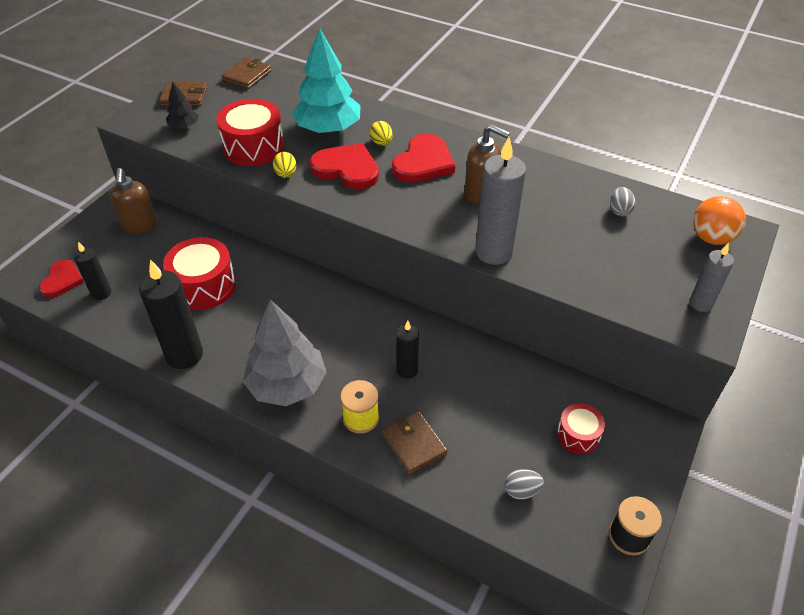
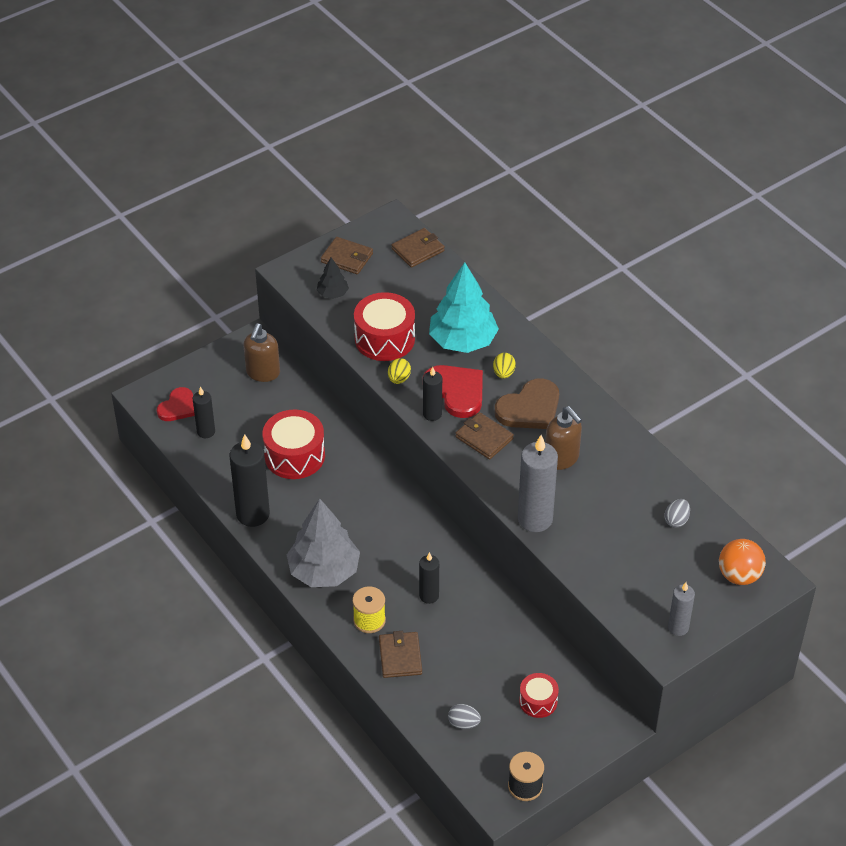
camera: 25 degrees right, 0 degrees up
red heart [392,134,455,183] -> brown heart [494,378,559,429]
none -> black candle [423,367,442,421]
none -> brown wallet [455,412,514,459]

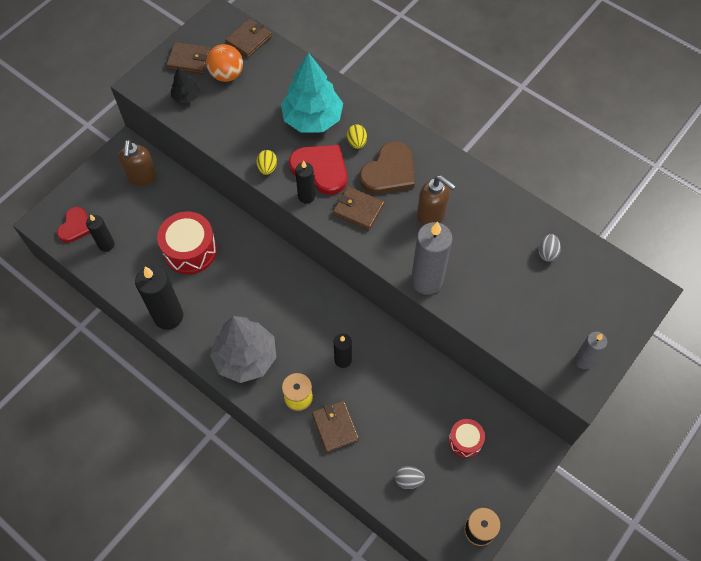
camera: 15 degrees left, 15 degrees up
red drum [354,292,415,361] -> none
orange ball [719,539,766,585] -> orange ball moved to [206,44,243,82]

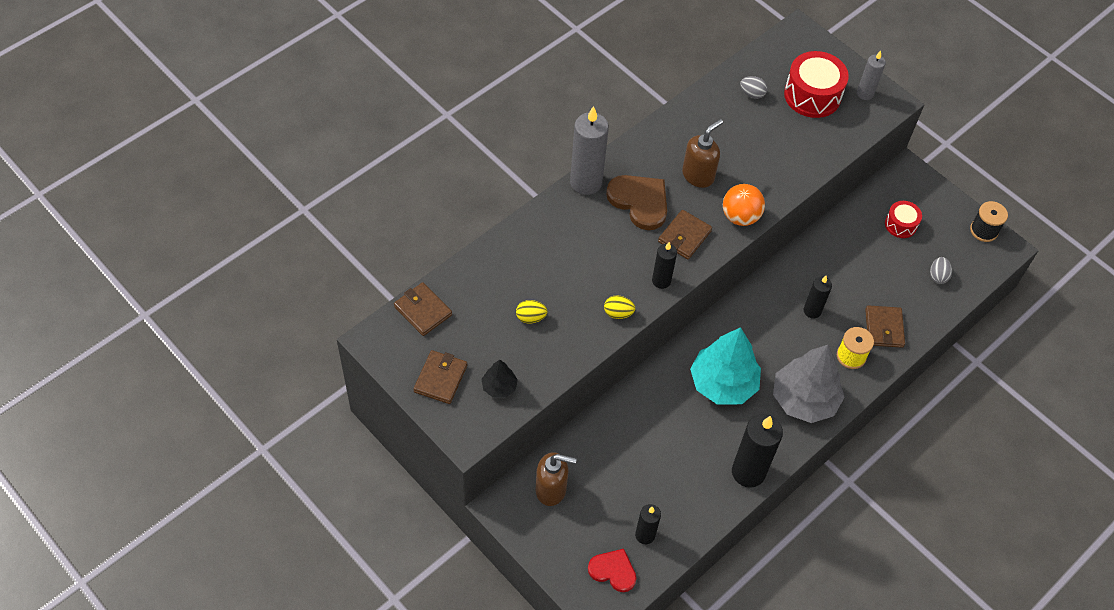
camera: 85 degrees left, 5 degrees down
red drum [157,211,217,274] -> red drum moved to [784,51,849,118]
orange ball [206,44,243,82] -> orange ball moved to [723,184,765,226]
turquoise tree [281,52,343,133] -> turquoise tree moved to [690,327,761,405]
red heart [289,145,347,195] -> none
brown wallet [312,401,359,452] -> brown wallet turned 75 degrees counterclockwise [865,305,905,348]
yellow egg [347,124,367,149] -> yellow egg moved to [516,300,547,324]
grey candle [411,222,452,295] -> grey candle moved to [570,106,609,195]

